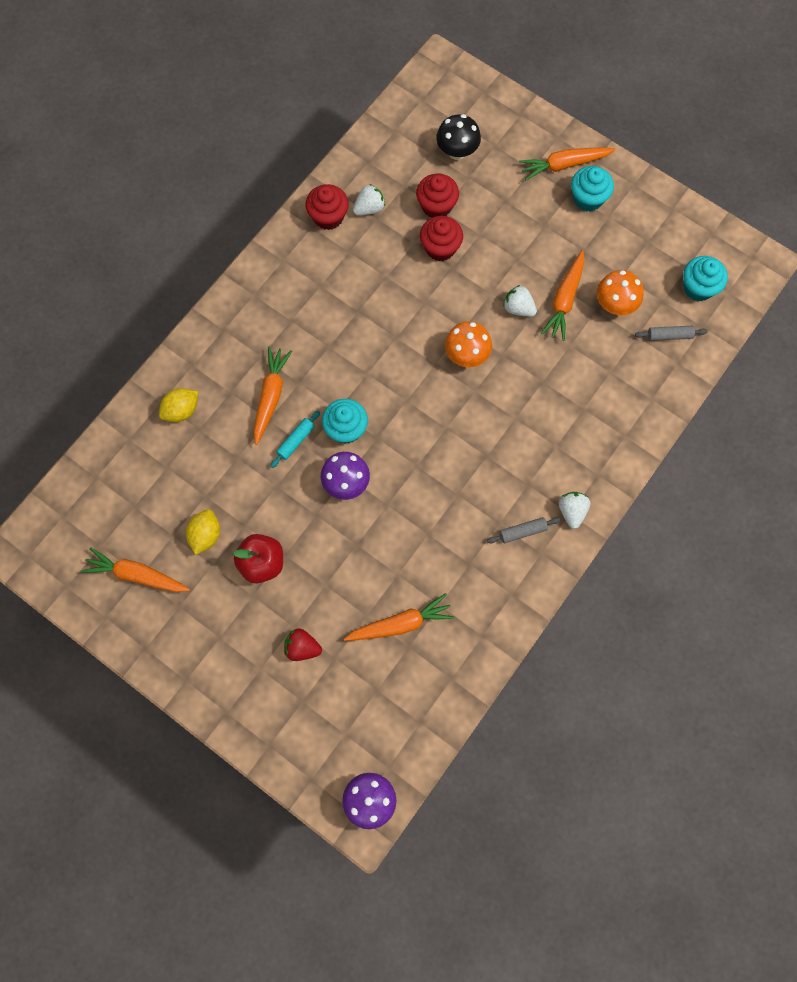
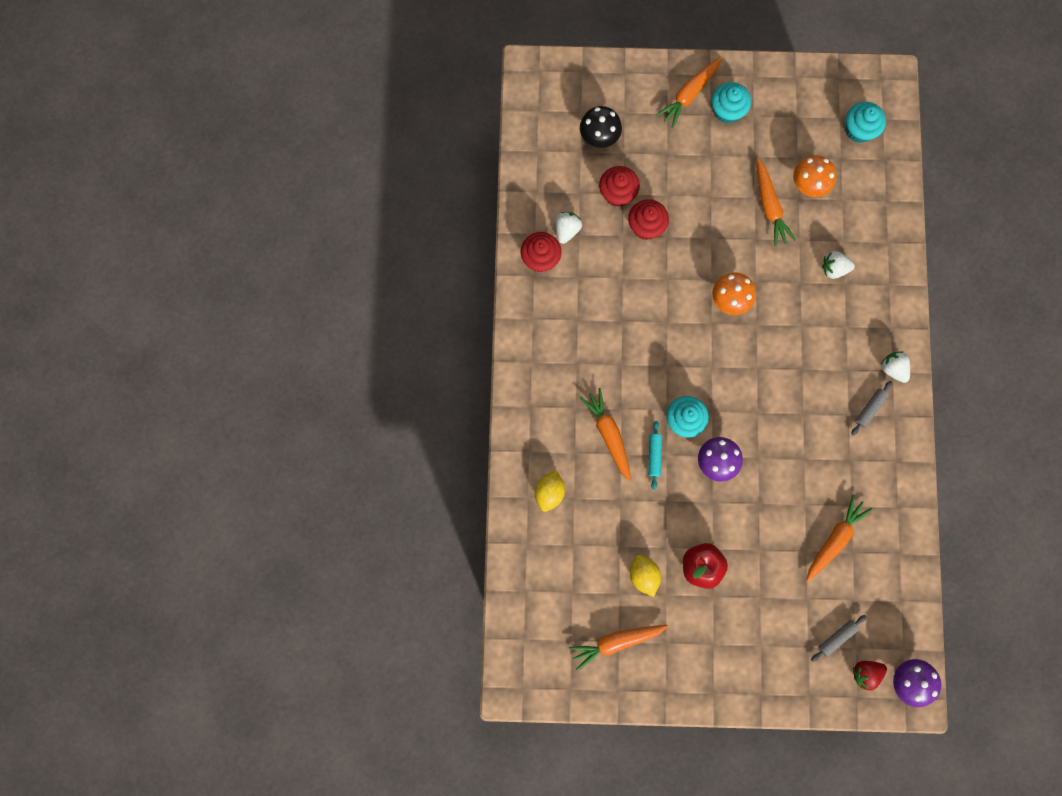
camera: 35 degrees left, 5 degrees up
red strawberry [284,628,322,661] -> red strawberry moved to [853,661,887,691]
white strawberry [503,285,537,317] -> white strawberry moved to [822,251,855,279]
grey rolling pin [635,326,708,341] -> grey rolling pin moved to [811,615,866,662]

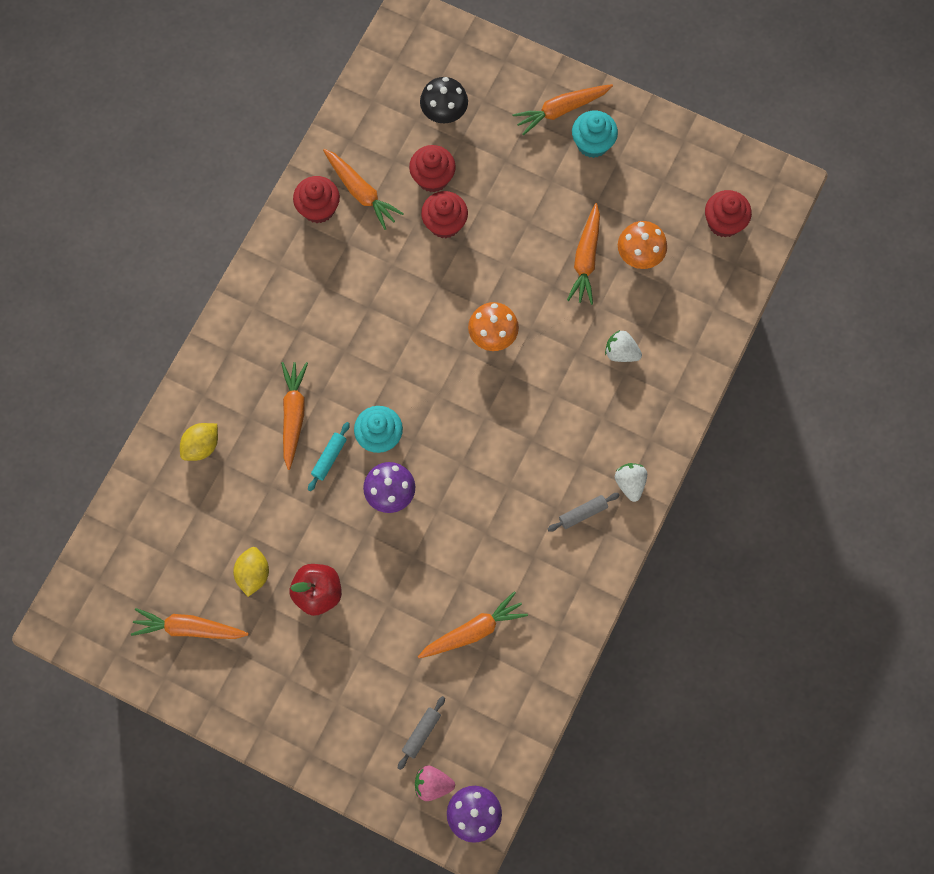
camera: 25 degrees right, 5 degrees down
white strawberry [556,212,582,244] -> orange carrot [323,149,404,230]
grey rolling pin [811,615,866,662] -> grey rolling pin turned 45 degrees counterclockwise [398,696,445,770]
turquoise cupcake [846,102,886,143] -> red cupcake [705,190,752,238]
red strawberry [853,661,887,691] -> pink strawberry [415,765,455,801]

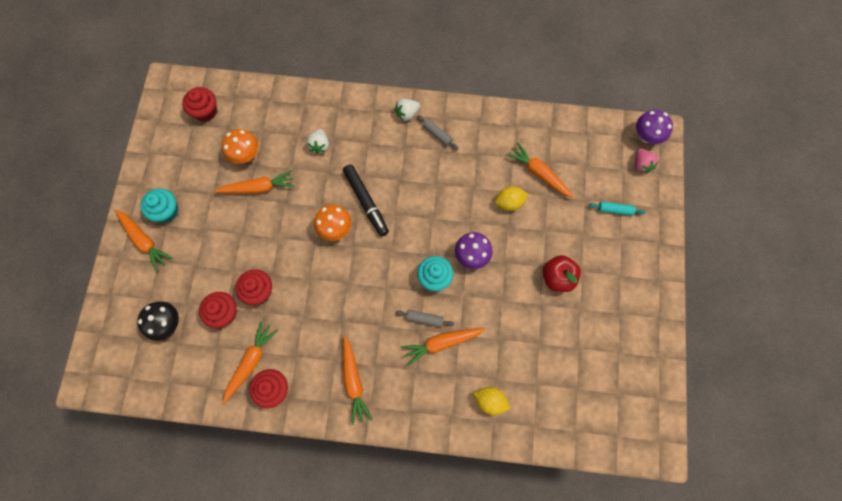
camera: 110 degrees left, 0 degrees up
orange carrot [131,608,249,639] -> orange carrot moved to [343,336,372,425]
yellow lemon [233,547,269,597] -> yellow lemon moved to [495,186,529,211]
turquoise rolling pin [308,422,350,491] -> turquoise rolling pin moved to [588,201,645,216]
grey rolling pin [398,696,445,770] -> grey rolling pin moved to [396,310,454,327]
none -> black marker [343,164,389,236]

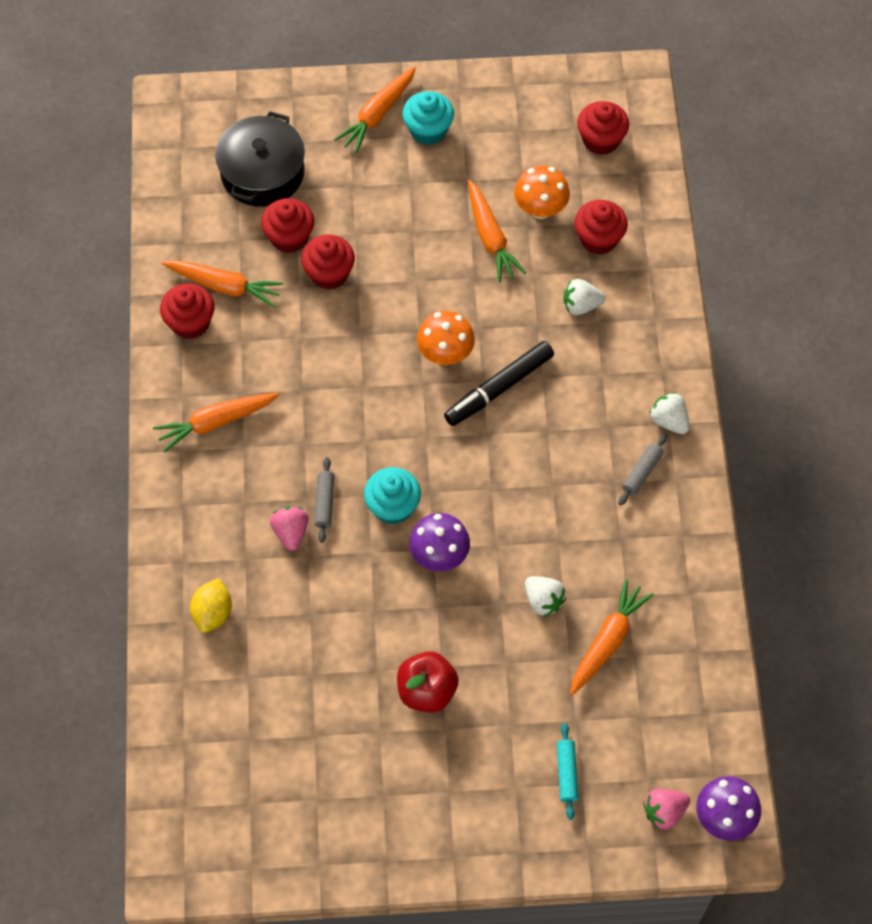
camera: 80 degrees right, 10 degrees down
black mushroom [137,302,179,341] -> black pot [215,111,305,207]
orange carrot [401,328,485,366] -> pink strawberry [270,506,308,551]
yellow lemon [495,186,529,211] -> white strawberry [525,576,566,617]
none -> red cupcake [575,200,628,255]

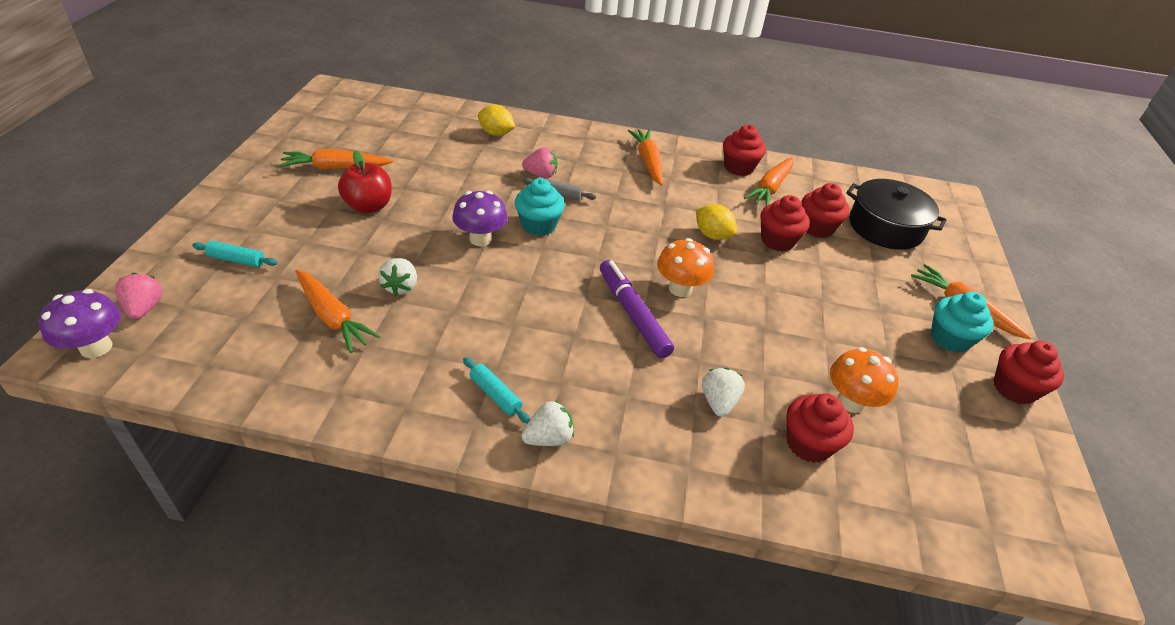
camera: 100 degrees right, 20 degrees down
black marker [444,341,554,426] -> purple marker [600,260,674,358]
orange carrot [468,180,526,283] -> orange carrot moved to [278,149,393,170]
white strawberry [525,576,566,617] -> white strawberry turned 60 degrees counterclockwise [378,258,417,296]
red cupcake [577,101,629,155] -> red cupcake moved to [993,341,1064,405]
grey rolling pin [618,434,668,506] -> turquoise rolling pin [463,357,530,423]
none -> yellow lemon [696,204,737,240]

